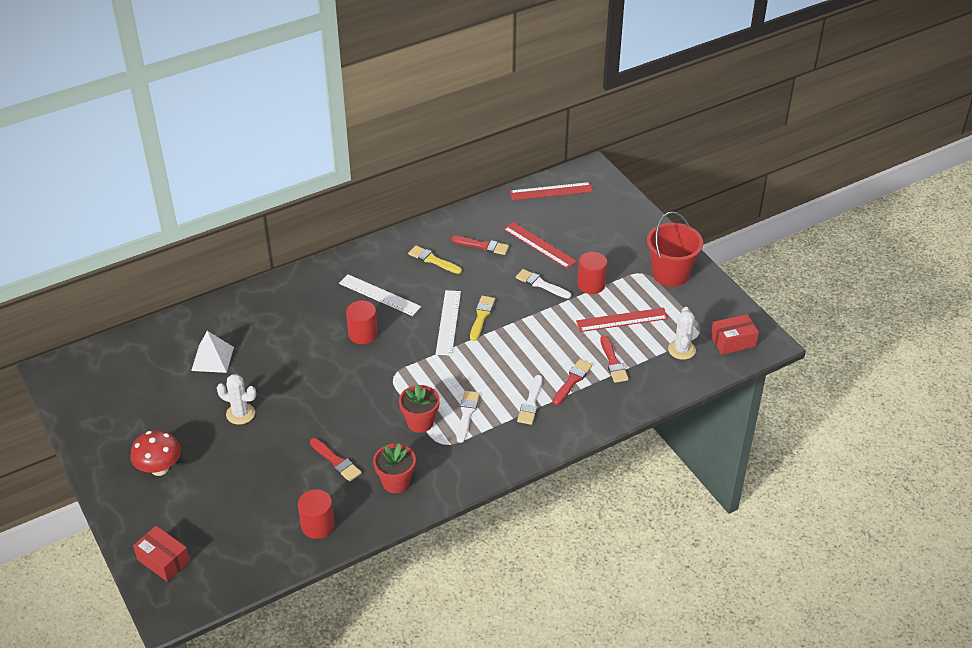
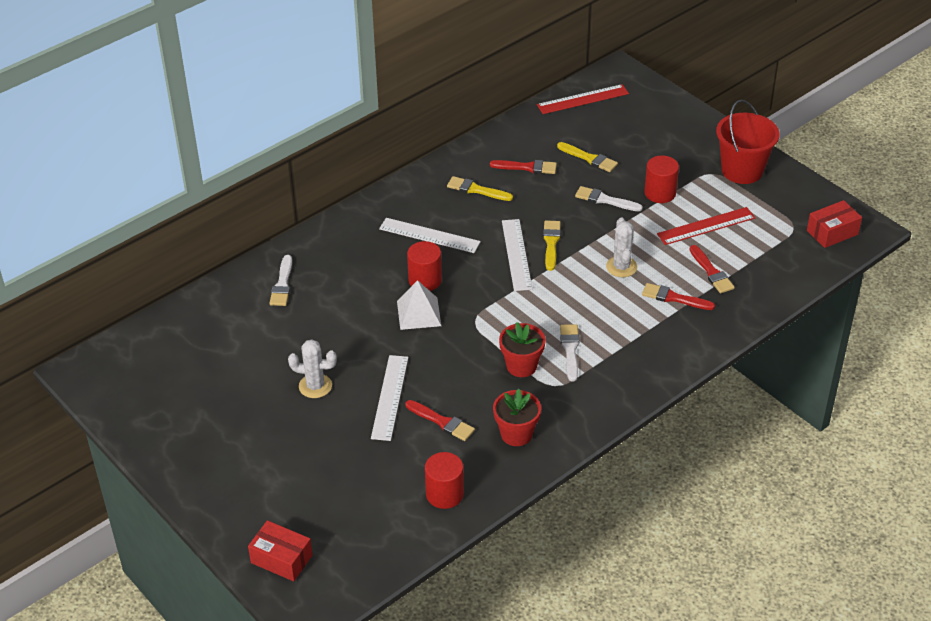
camera: 10 degrees left, 0 degrees up
red mushroom [130,430,181,476] -> none
white pyramid [191,331,234,373] -> white pyramid moved to [397,280,441,330]
red ruler [503,222,577,269] -> yellow brush [557,142,618,172]
white brush [517,375,542,425] -> white brush moved to [270,255,292,306]
red brush [553,359,592,405] -> red brush turned 90 degrees counterclockwise [642,283,715,310]
white cactus [668,307,696,360] -> white cactus moved to [606,217,637,277]
none -> white ruler [371,355,408,441]

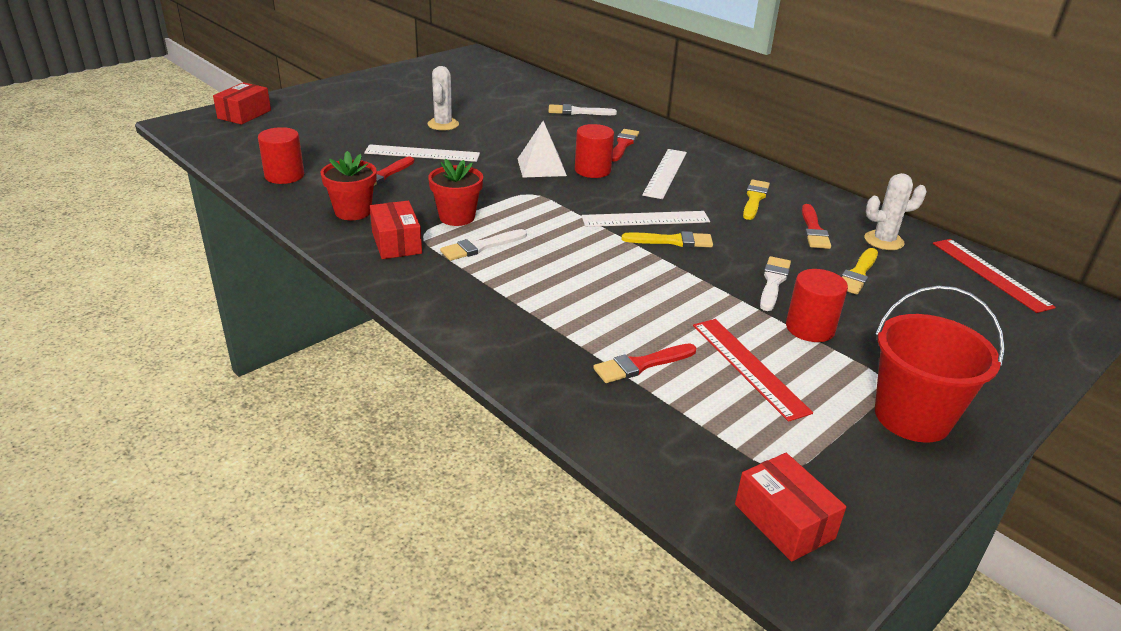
camera: 85 degrees right, 10 degrees down
white brush [560,324,579,381] -> white brush turned 150 degrees clockwise [440,229,527,261]
white cactus [606,217,637,277] -> white cactus moved to [864,173,927,250]
red brush [642,283,715,310] -> red brush moved to [612,129,639,161]
none -> red box [370,201,422,259]

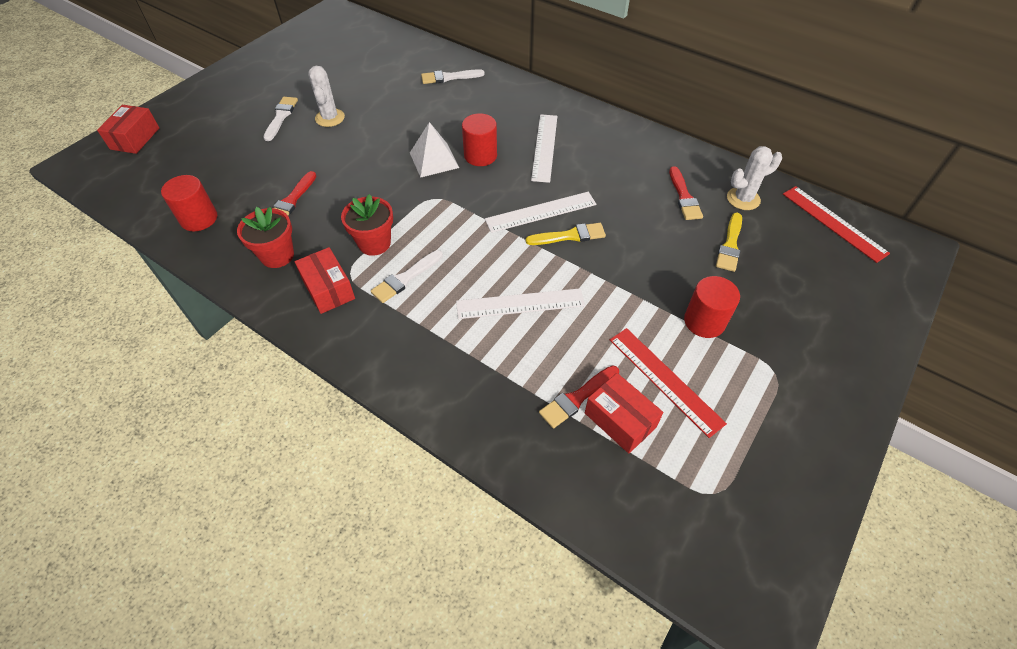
camera: 10 degrees left, 20 degrees up
white ruler [364,144,480,162] -> white ruler moved to [456,288,585,319]
red brush [612,129,639,161] -> none
red box [735,453,846,562] -> red box moved to [585,373,663,454]
yellow brush [743,180,770,220] -> none
white brush [760,256,791,311] -> white brush moved to [263,97,298,141]
red bucket [875,286,1005,443] -> none

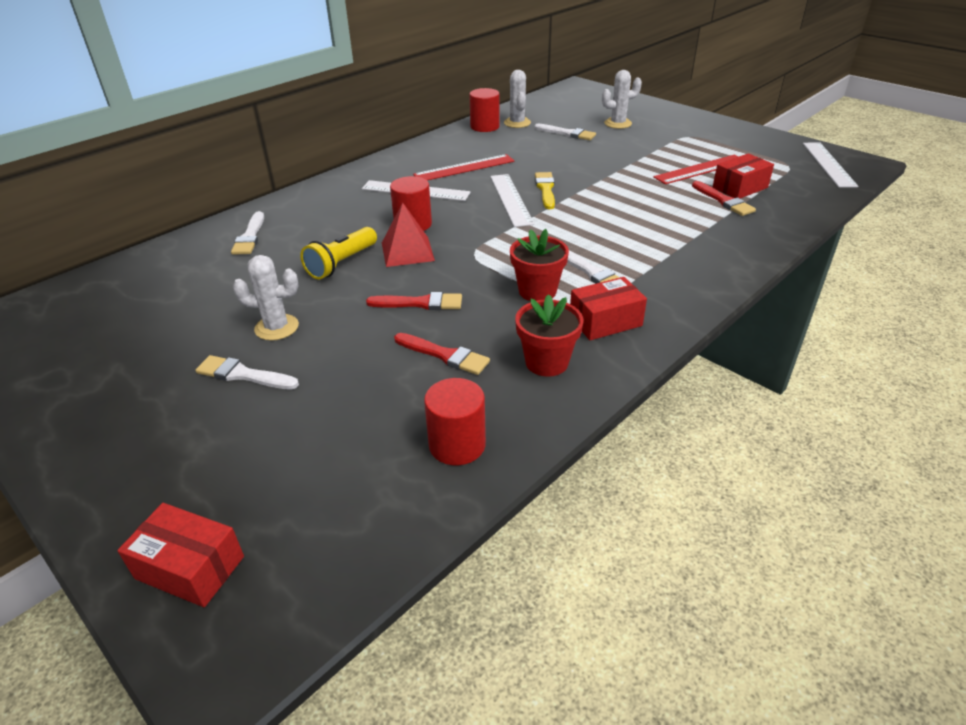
camera: 80 degrees left, 15 degrees down
white pyramid [410,122,459,178] -> red pyramid [382,203,435,267]
white ruler [456,288,585,319] -> white ruler moved to [803,143,858,187]
red brush [669,166,703,220] -> red brush moved to [366,292,462,310]
red cylinder [684,276,740,338] -> red cylinder moved to [469,88,500,132]
yellow brush [716,213,742,272] -> white brush [534,124,596,140]
red ruler [783,186,890,263] -> red ruler moved to [413,154,515,180]
none -> yellow flashlight [300,227,377,279]
none -> white cactus [602,70,642,129]

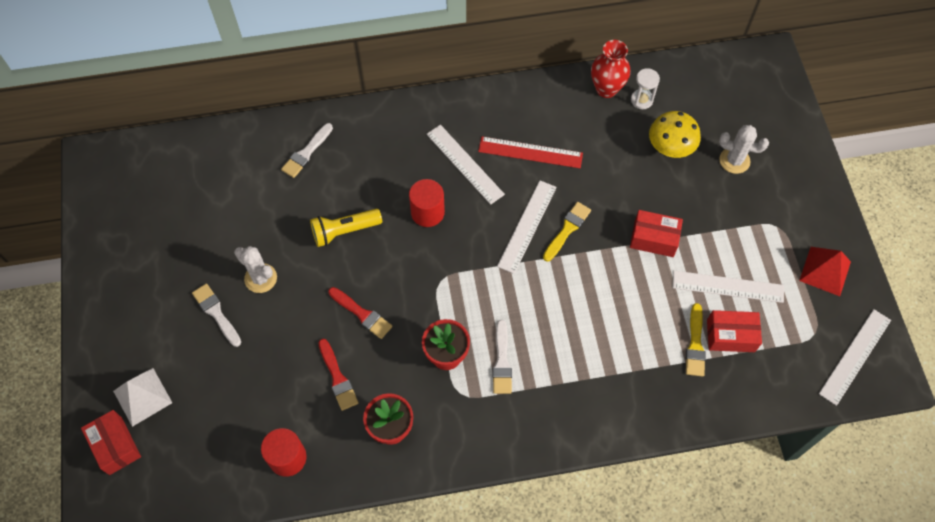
camera: 35 degrees right, 25 degrees up
red pyramid [382,203,435,267] -> red pyramid moved to [799,247,851,296]
red cylinder [469,88,500,132] -> red vase [591,40,630,98]
white cactus [504,70,531,128] -> white hourglass [631,68,660,109]
white brush [534,124,596,140] -> yellow mushroom [649,111,701,158]
red box [570,277,647,340] -> red box moved to [630,210,683,257]
red ruler [653,155,739,184] -> white ruler [672,271,784,303]
red brush [692,181,756,216] -> yellow brush [686,303,706,377]
none -> white pyramid [113,368,172,427]

